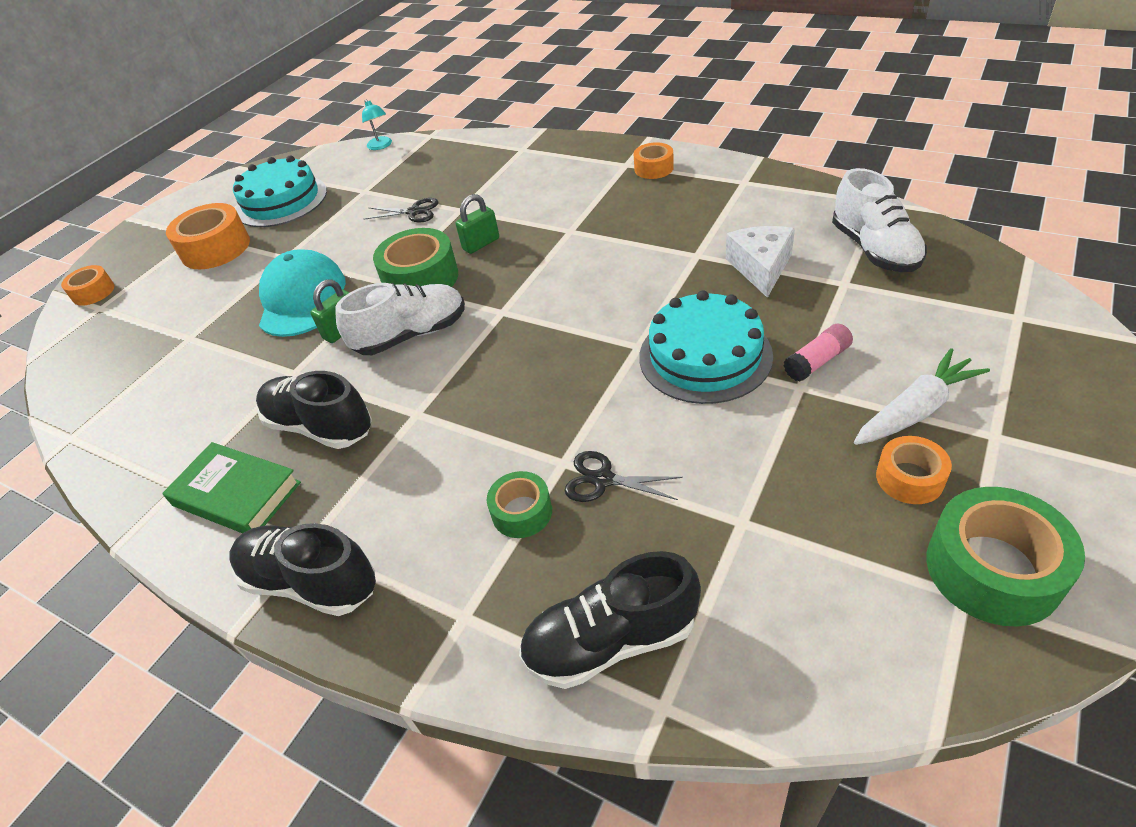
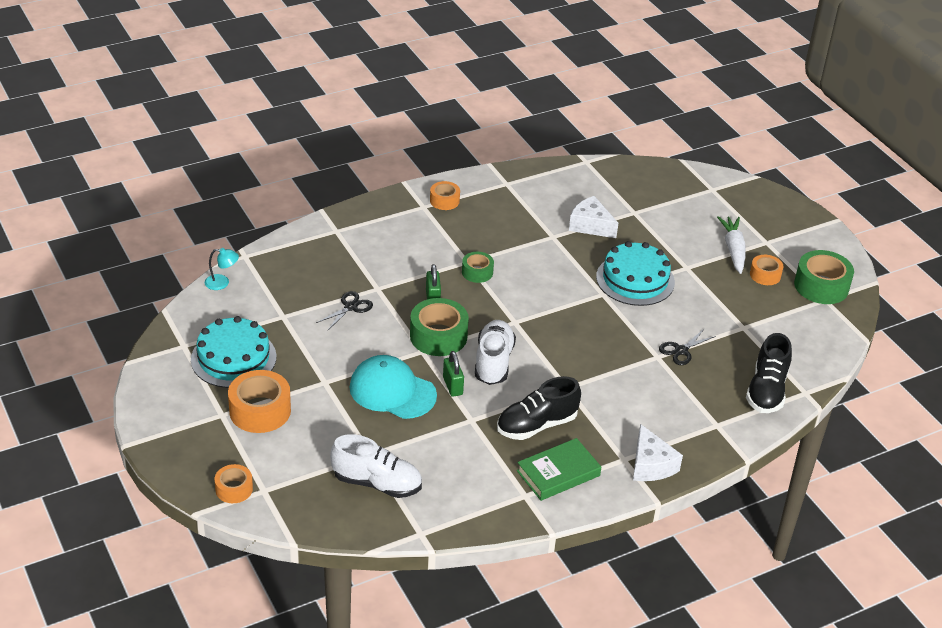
camera: 65 degrees left, 5 degrees down
black shoe [229,523,376,616] -> white cheese [633,424,683,481]
green tape [487,471,552,538] -> green tape moved to [462,252,494,283]
pink glue stick [784,324,853,382] -> none
white shoe [832,168,927,272] -> white shoe moved to [330,434,422,498]

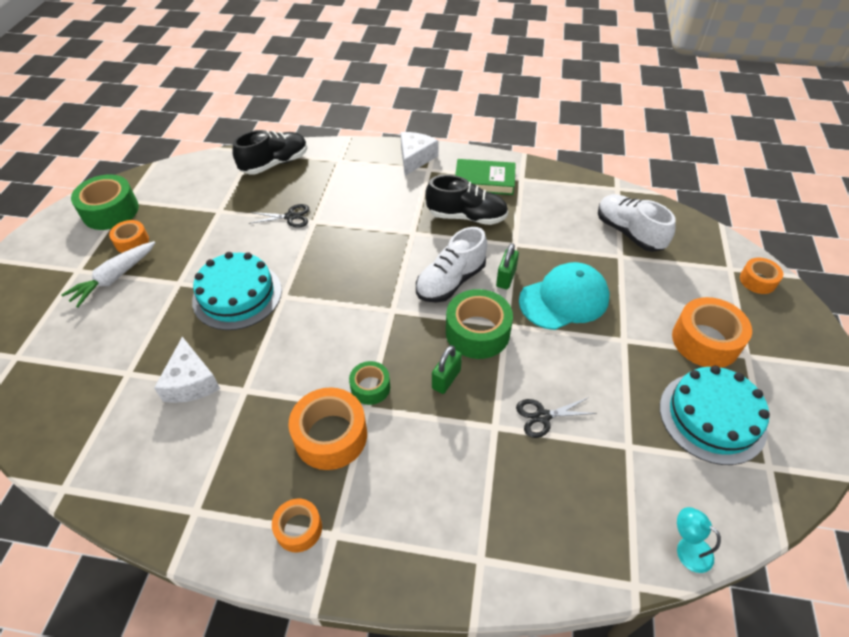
camera: 140 degrees left, 10 degrees up
turquoise cap [349,355,437,419] -> turquoise cap turned 90 degrees counterclockwise [519,262,610,330]
none -> orange tape [288,387,367,470]

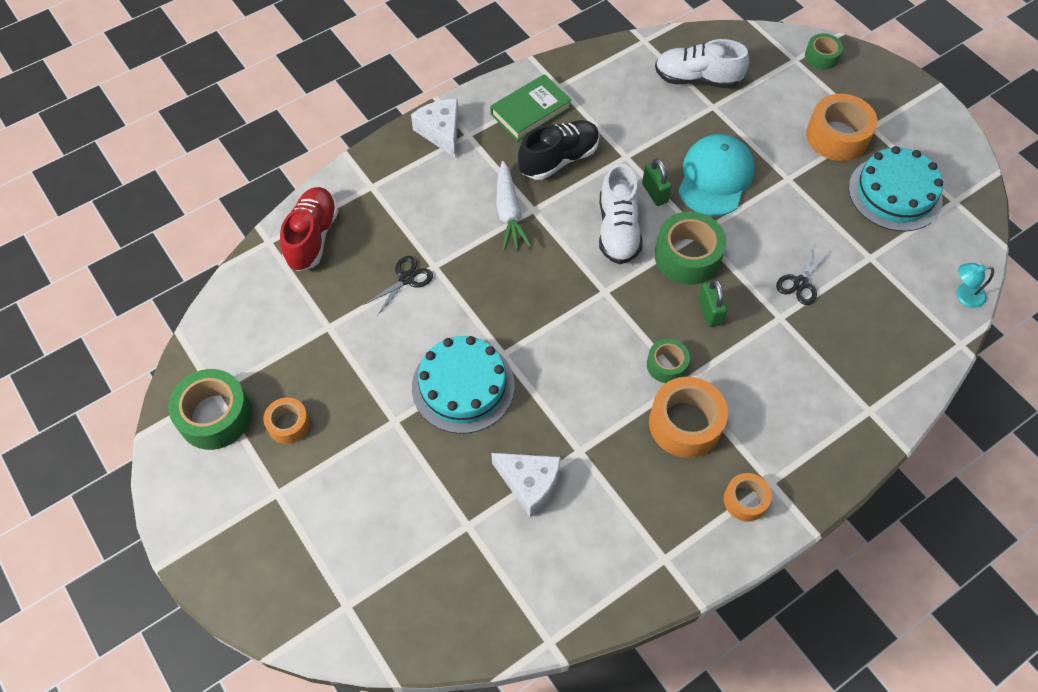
camera: 45 degrees left, 10 degrees up
white carrot [61,241,155,308] -> white carrot moved to [496,161,532,251]
black shoe [232,130,307,175] -> red shoe [280,187,338,271]
orange tape [740,258,783,294] -> green tape [805,33,843,70]

